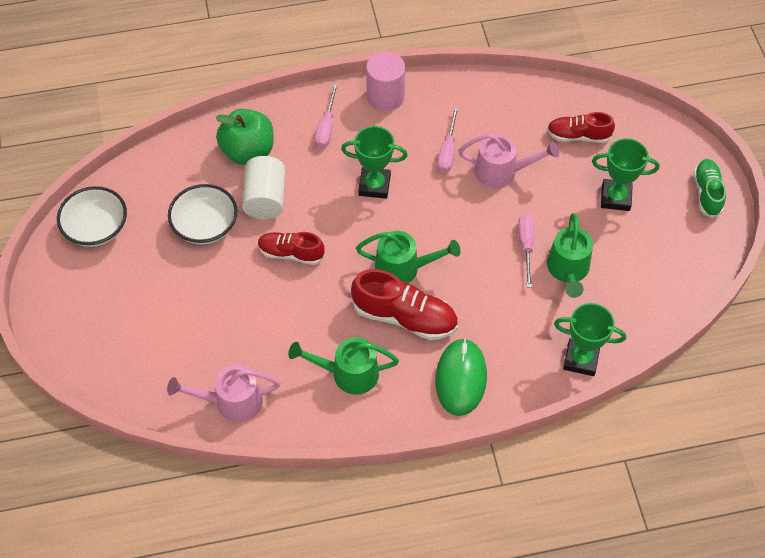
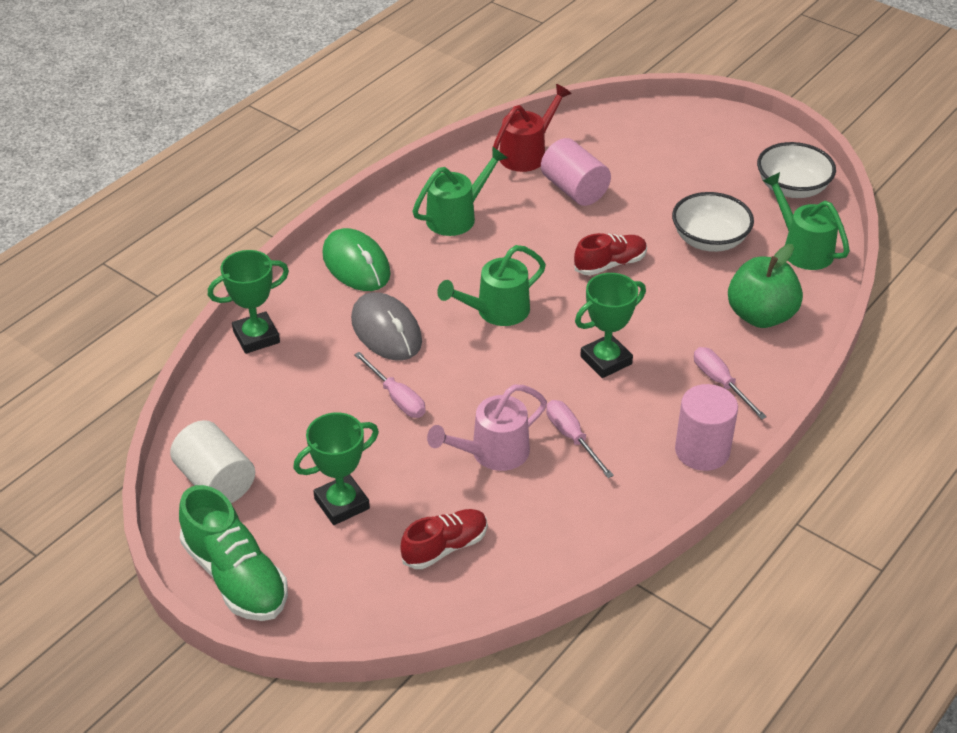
camera: 140 degrees right, 15 degrees down
pink watering can [167,365,281,422] -> red watering can [492,84,572,172]
white cylinder [242,156,285,219] -> white cylinder moved to [170,420,255,503]
red shoe [351,269,458,340] -> none
green watering can [547,213,593,298] -> green watering can moved to [763,172,850,270]
green shoe [694,159,726,218] -> green shoe [179,485,288,621], size x1.56
none -> grey mouse [351,292,422,361]
none -> pink cylinder [541,138,611,206]

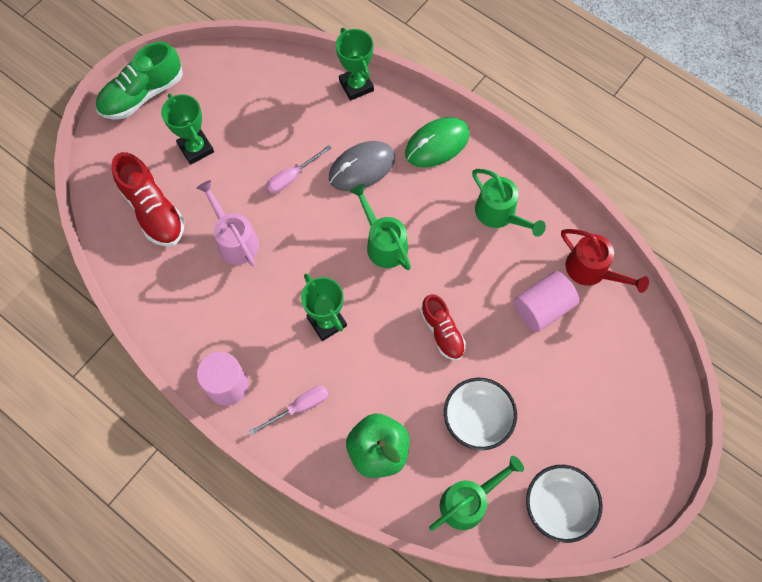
camera: 90 degrees right, 25 degrees up
white cylinder [170,420,255,503] -> none
red shoe [400,509,488,569] -> red shoe [111,152,184,247], size x1.56
pink screwdriver [546,400,614,478] -> none

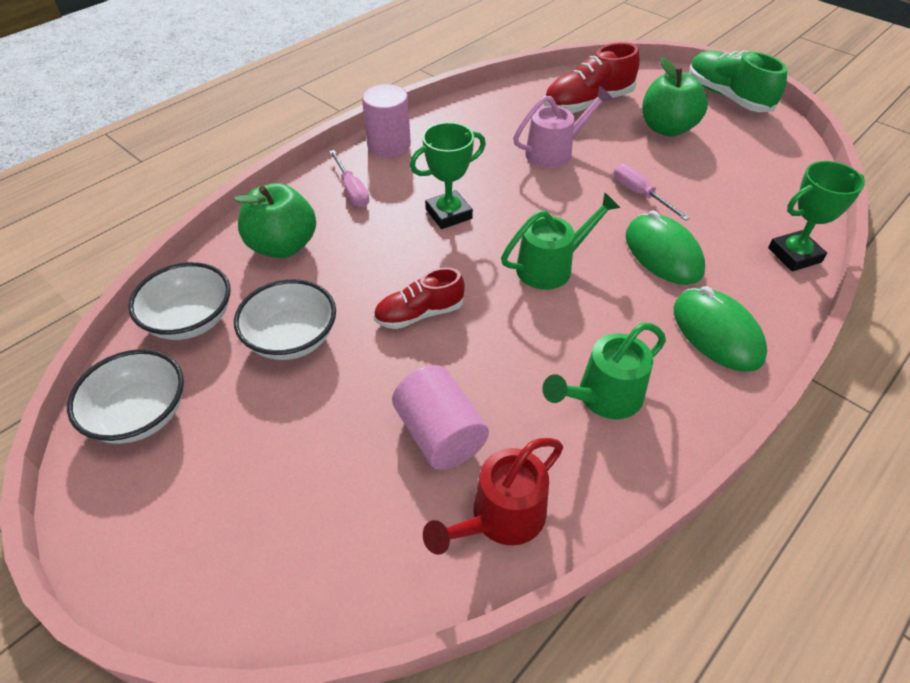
camera: 95 degrees right, 20 degrees down
green trophy [161,94,214,165] -> green apple [642,57,708,137]
grey mouse [329,141,395,191] -> green mouse [626,210,705,285]
green watering can [429,456,524,531] -> white bowl [128,262,231,340]

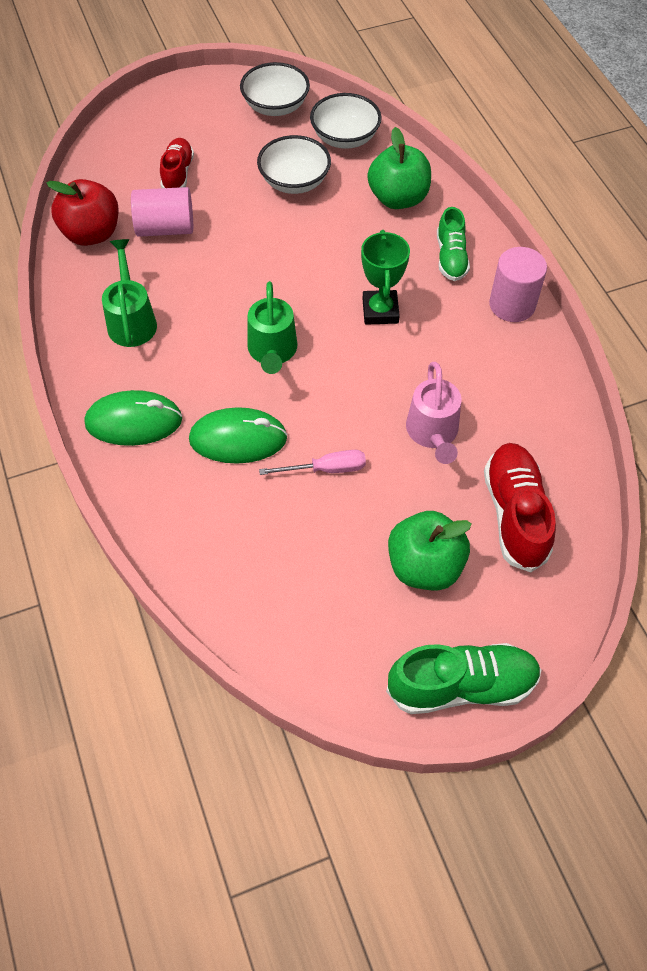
camera: 115 degrees right, 10 degrees up
pink screwdriver [329,150,369,207] -> green shoe [437,207,470,281]
red shoe [373,267,465,329] -> red shoe moved to [160,138,194,188]
red watering can [423,438,563,555] -> red apple [46,179,119,246]
green trophy [768,161,865,271] -> none

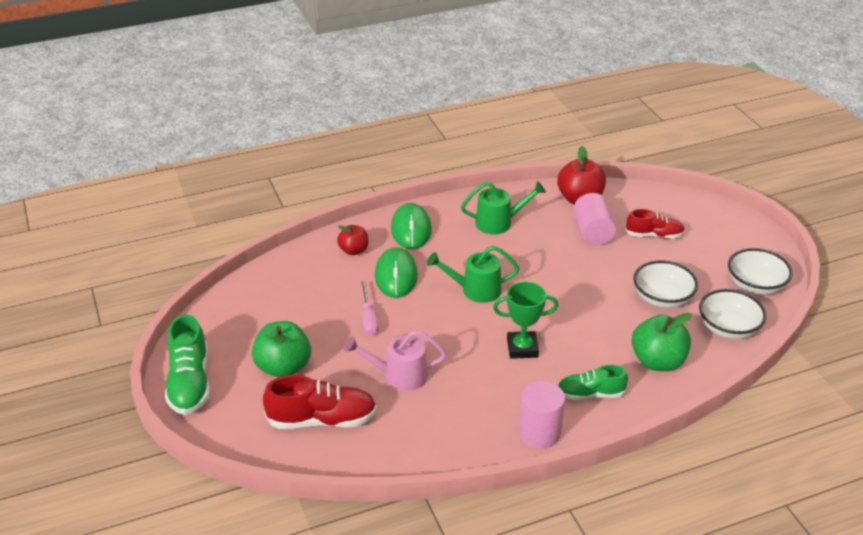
camera: 90 degrees right, 20 degrees down
none -> red apple [337,225,368,255]

